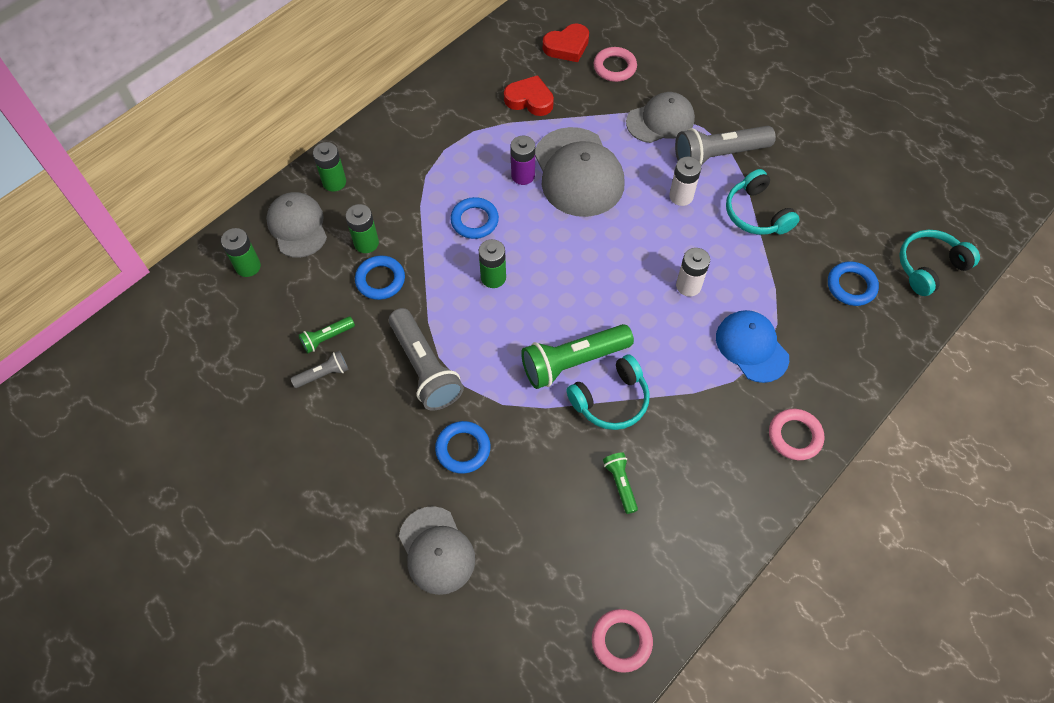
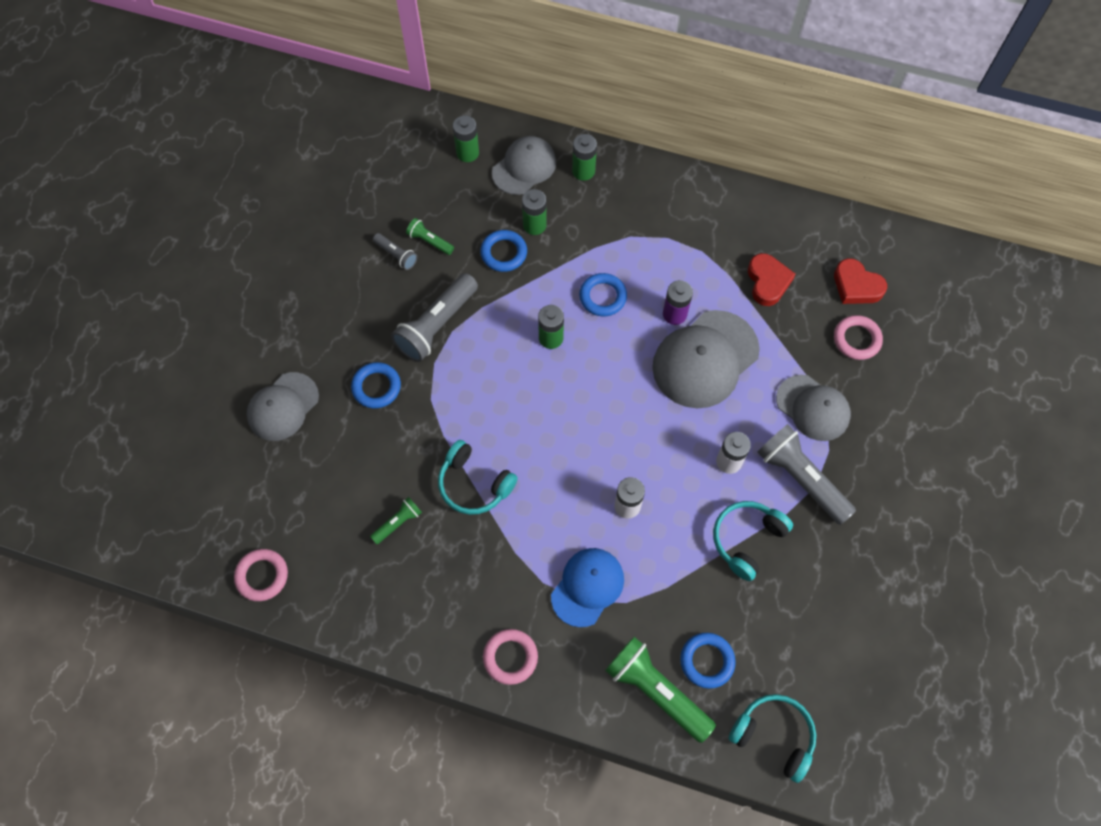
camera: 65 degrees right, 5 degrees up
green flashlight [521,324,634,389] -> green flashlight moved to [605,636,716,743]

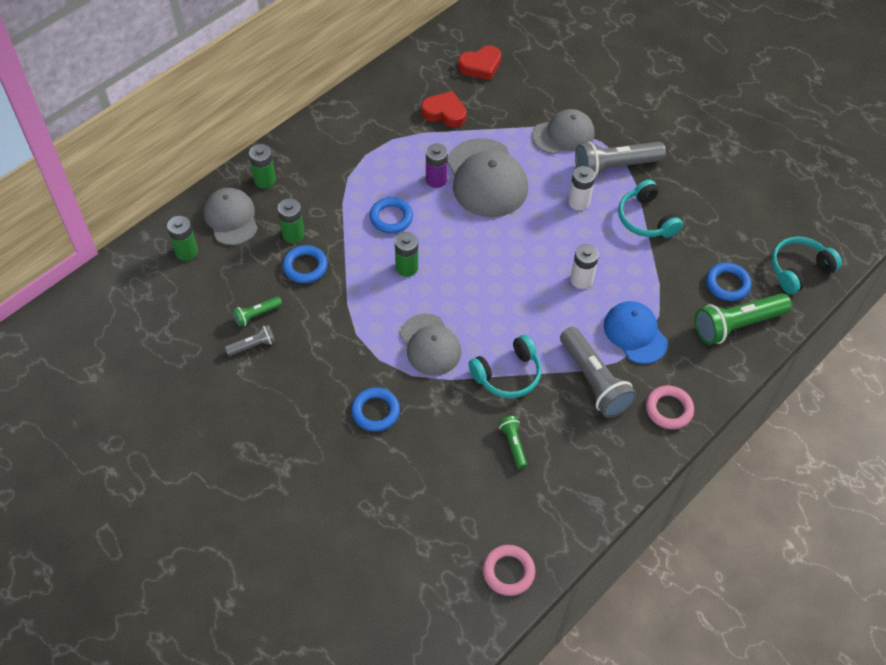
camera: 65 degrees left, 10 degrees down
grey cap [246,372,319,441] -> grey cap moved to [400,314,461,376]
grey flashlight [391,273,478,362] -> grey flashlight moved to [560,327,637,418]
pink ring [834,315,883,360] -> none

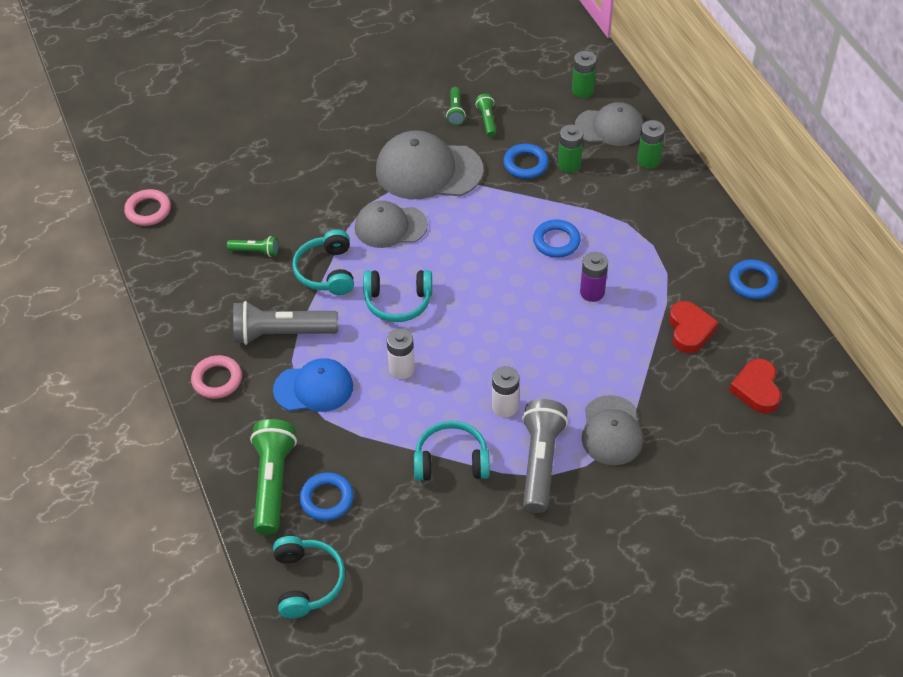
camera: 115 degrees right, 5 degrees down
grey flashlight [225,325,276,356] -> green flashlight [446,87,466,125]
blue ring [351,387,400,432] -> blue ring moved to [729,259,778,299]
green battery [395,232,418,277] -> none
red heart [421,91,466,127] -> red heart turned 45 degrees counterclockwise [669,301,718,353]
grey cap [448,138,528,217] -> grey cap moved to [376,130,484,199]
none -> turquoise headphones [363,270,432,322]

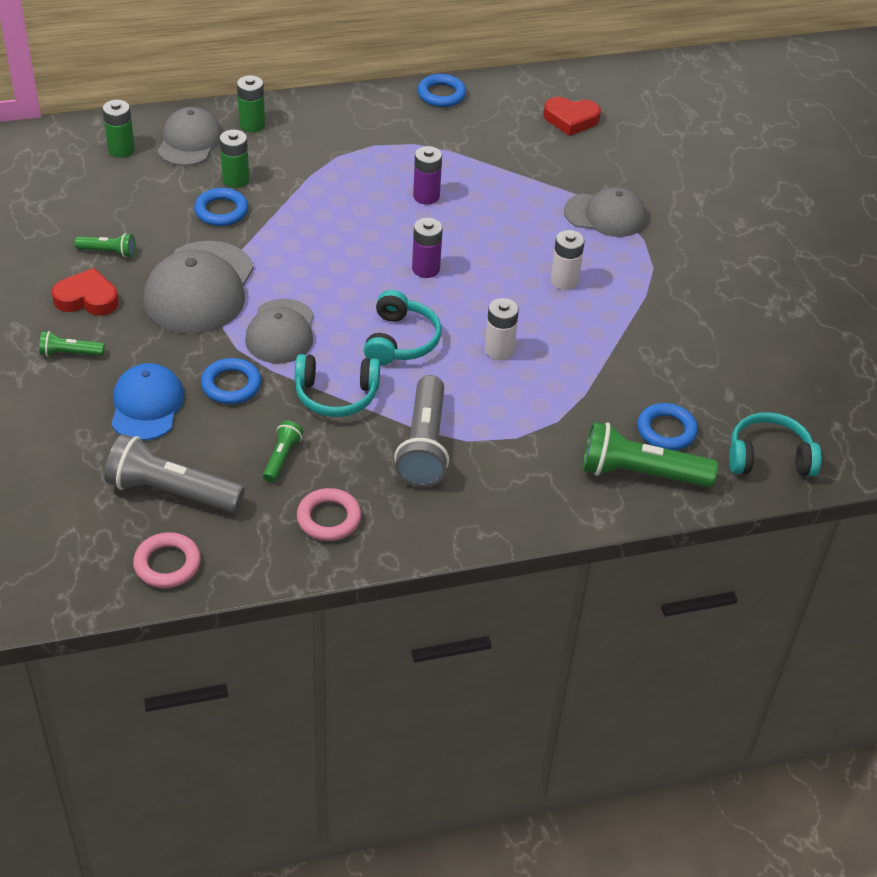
camera: 85 degrees left, 5 degrees down
pink ring [191,355,242,399] -> pink ring moved to [297,488,361,541]
blue cap [273,358,353,412] -> blue cap moved to [111,363,184,441]
turquoise headphones [414,421,490,481] -> none
green flashlight [475,94,496,137] -> green flashlight moved to [39,331,105,357]
grey flashlight [522,399,568,513] -> grey flashlight moved to [104,434,245,513]
blue ring [533,220,581,258] -> blue ring moved to [201,358,261,404]
red heart [669,301,718,353] -> red heart moved to [52,268,119,316]
none -> purple battery [412,218,443,278]

